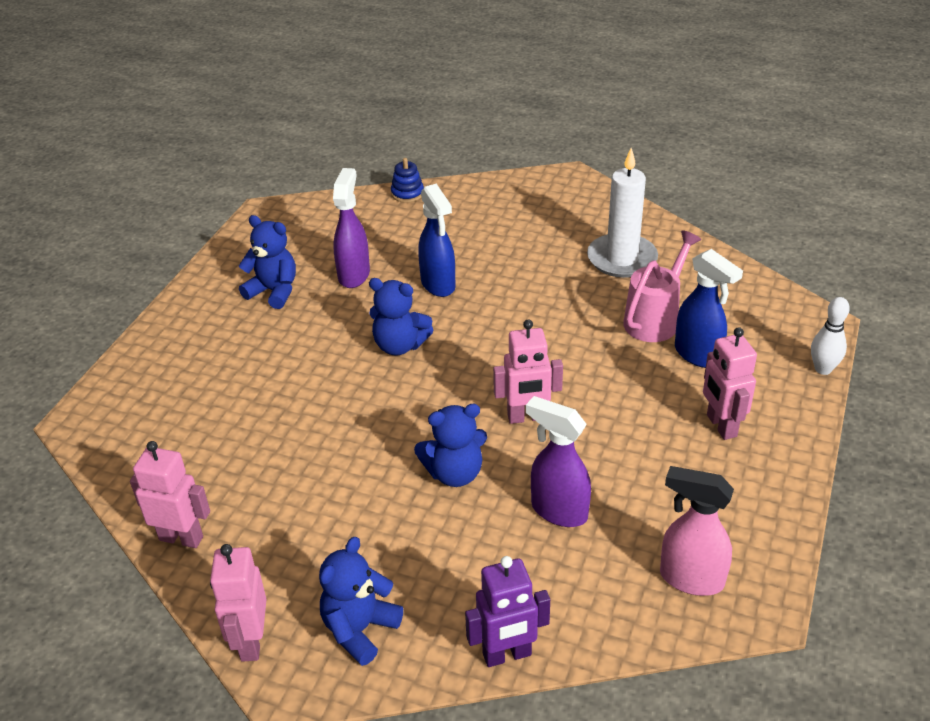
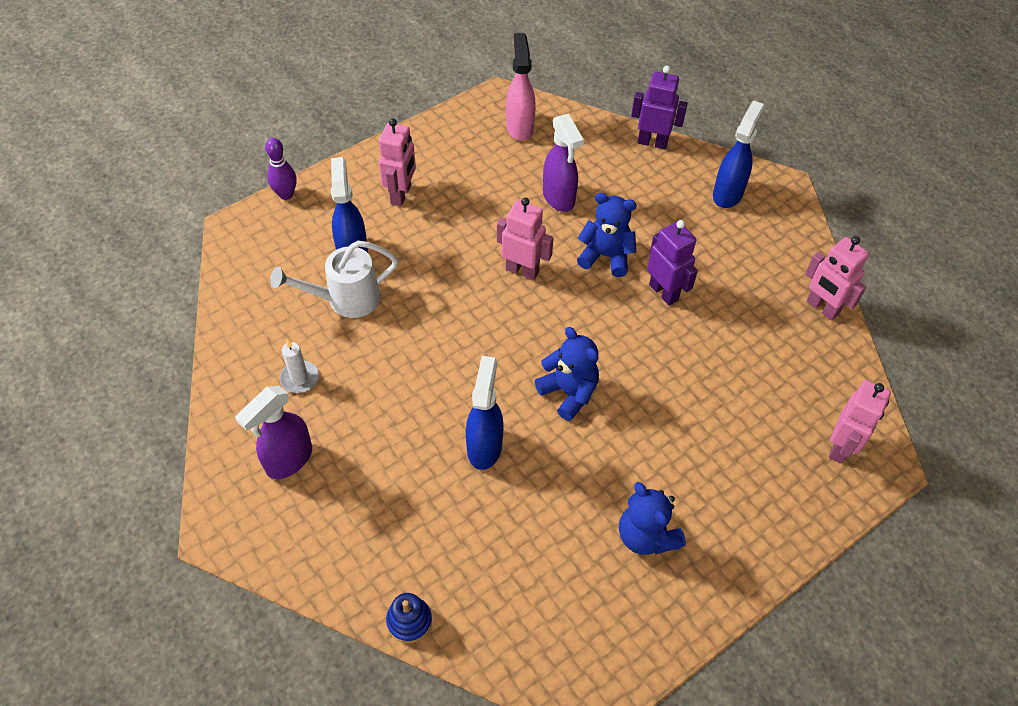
camera: 150 degrees left, 15 degrees up
pink robot [210,544,266,662] -> pink robot moved to [829,380,891,463]
blue teddy bear [319,537,403,666] -> blue spray bottle [713,100,764,208]
purple spray bottle [333,168,370,288] -> purple spray bottle moved to [235,385,312,479]
white candle [587,148,658,278] -> white candle [280,339,319,393], size x0.51
pink watering can [623,230,701,342] -> white watering can [270,241,398,318]
pink spray bottle [660,466,734,596] -> pink spray bottle turned 150 degrees counterclockwise [506,33,536,141]
white bowling pin [811,297,850,375] -> purple bowling pin [265,138,297,200]
none -> purple robot [647,220,698,306]

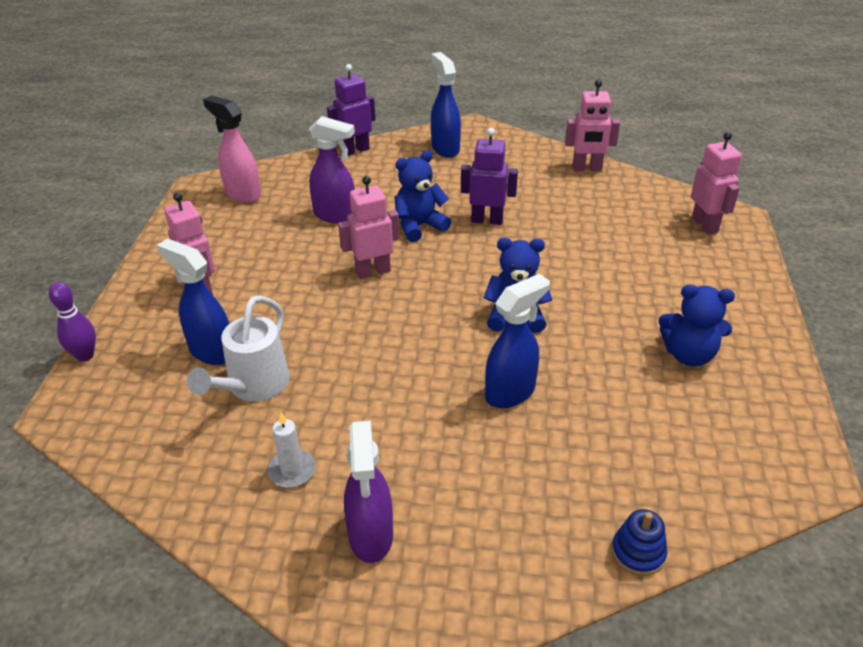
camera: 45 degrees left, 15 degrees down
blue spray bottle [466,356,504,470] -> blue spray bottle turned 90 degrees clockwise [485,274,550,408]

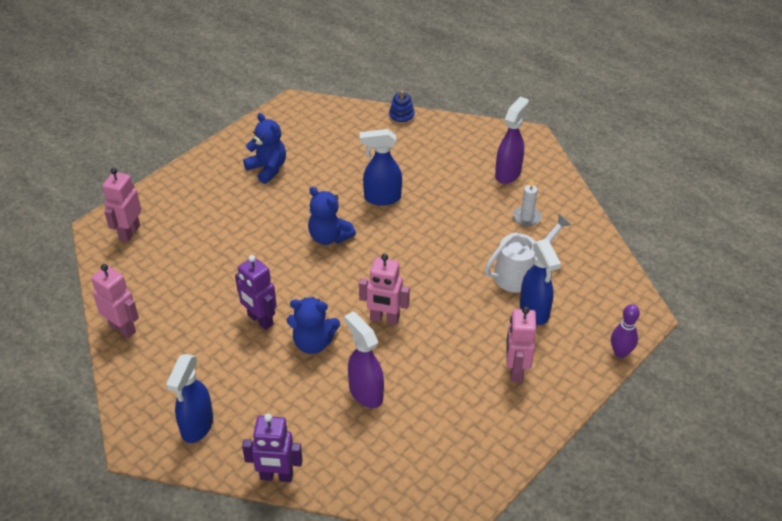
camera: 145 degrees left, 5 degrees up
pink spray bottle [203,96,261,203] -> none

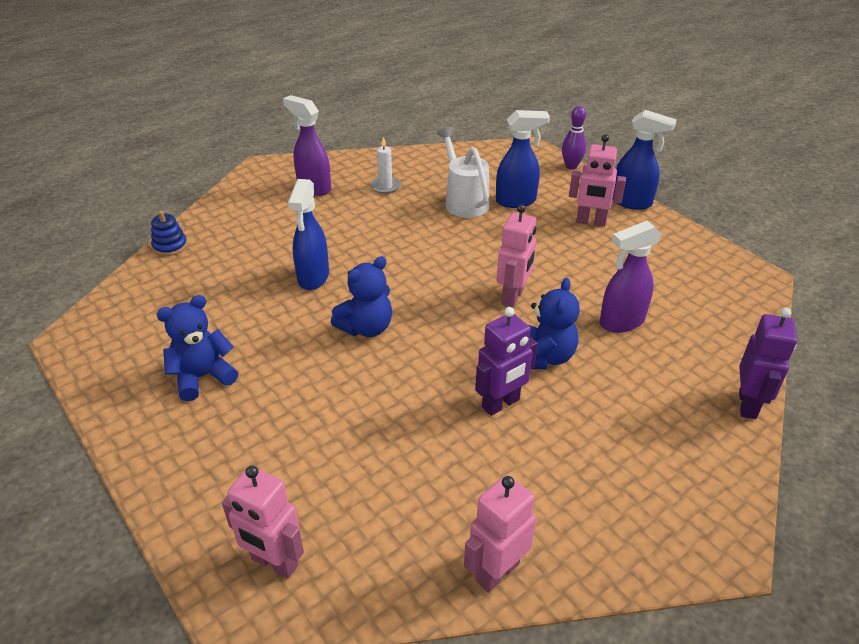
camera: 80 degrees left, 5 degrees down
blue spray bottle [166,354,213,443] -> blue spray bottle moved to [612,110,677,210]

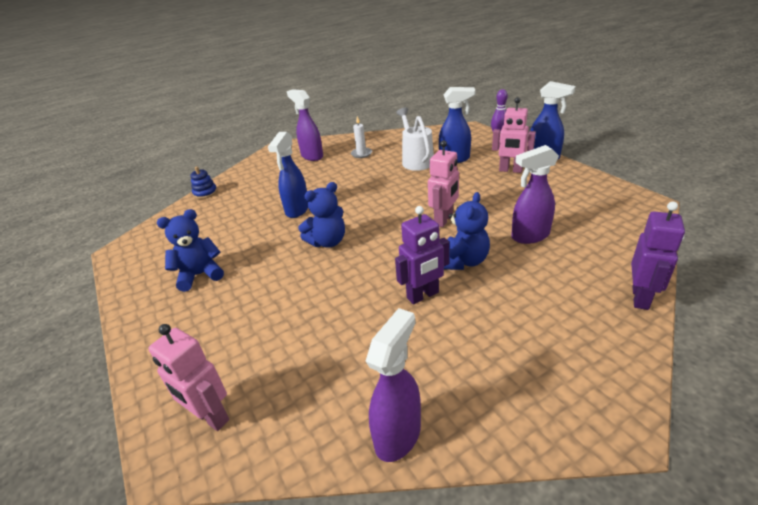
camera: 10 degrees right, 5 degrees down
pink robot [464,475,536,592] -> purple spray bottle [365,308,421,462]

